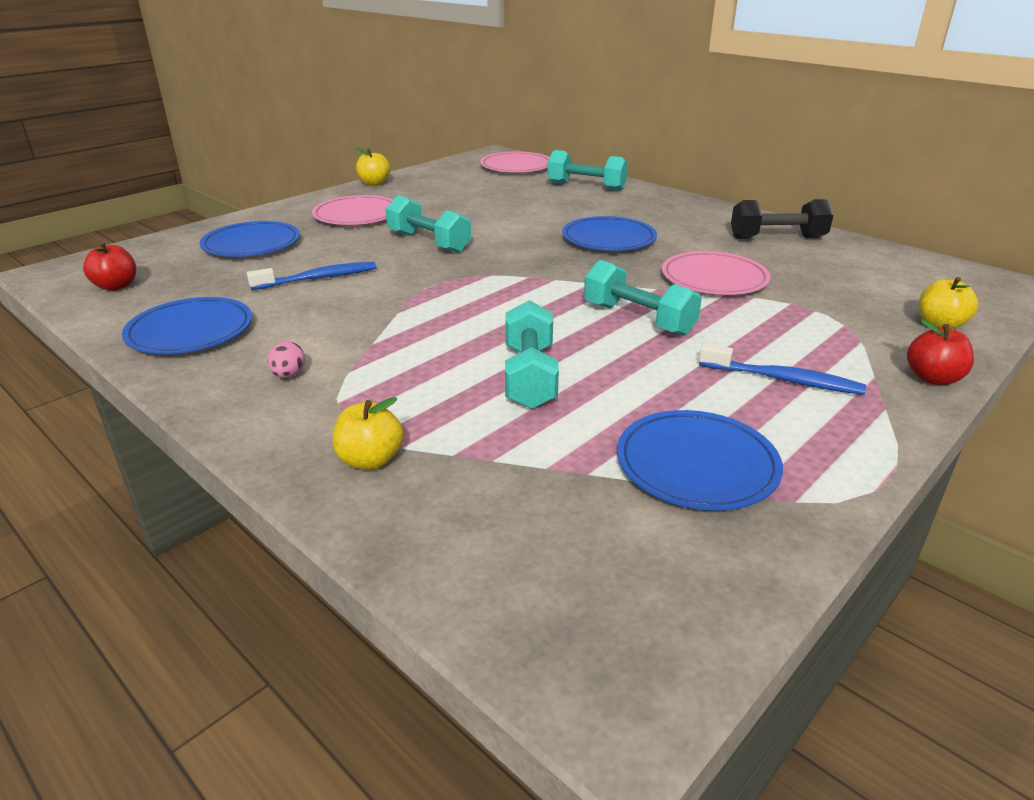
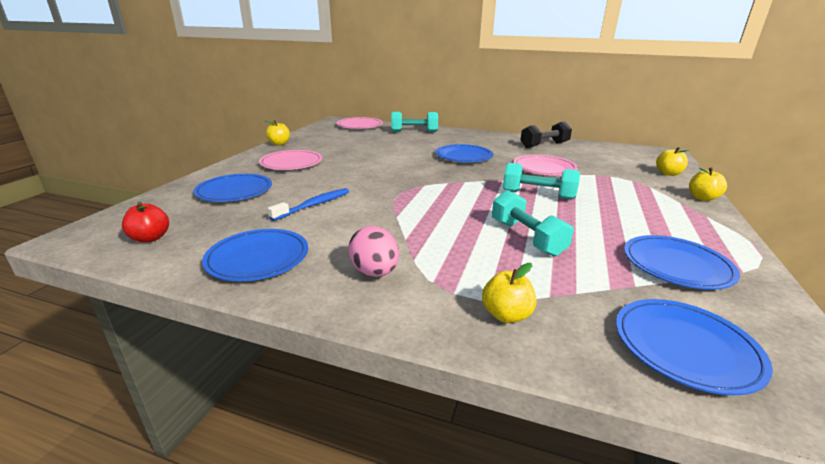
camera: 25 degrees left, 5 degrees down
pink egg [267,341,305,378] -> pink egg [348,226,399,277], size x1.76
turquoise dumbbell [386,195,471,253] -> none
blue toothbrush [699,343,866,395] -> none
red apple [907,319,974,385] -> yellow apple [689,167,727,201]
none -> blue plate [616,299,773,395]

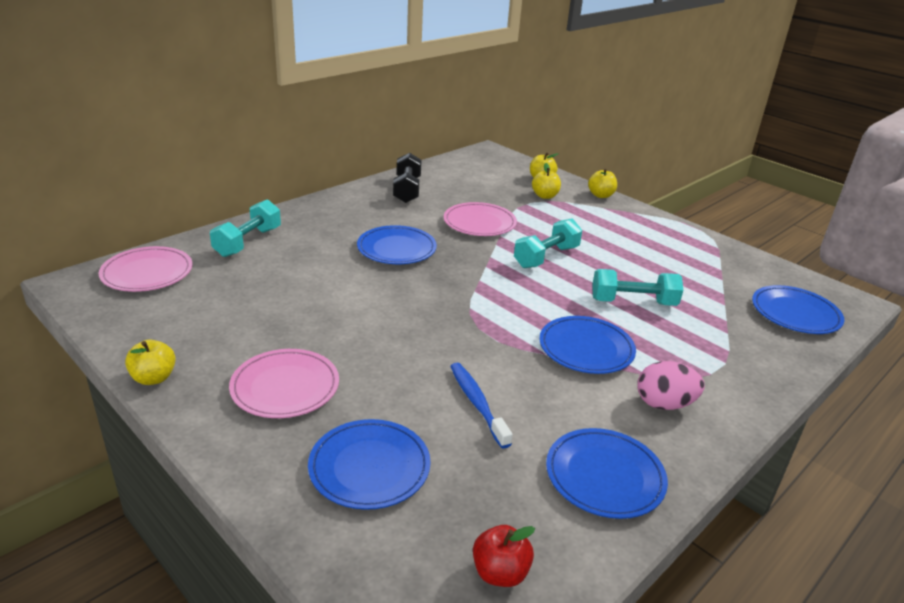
camera: 65 degrees left, 5 degrees up
yellow apple [482,263,537,323] -> yellow apple moved to [532,163,561,199]
blue plate [624,235,740,290] -> blue plate moved to [539,316,636,374]

